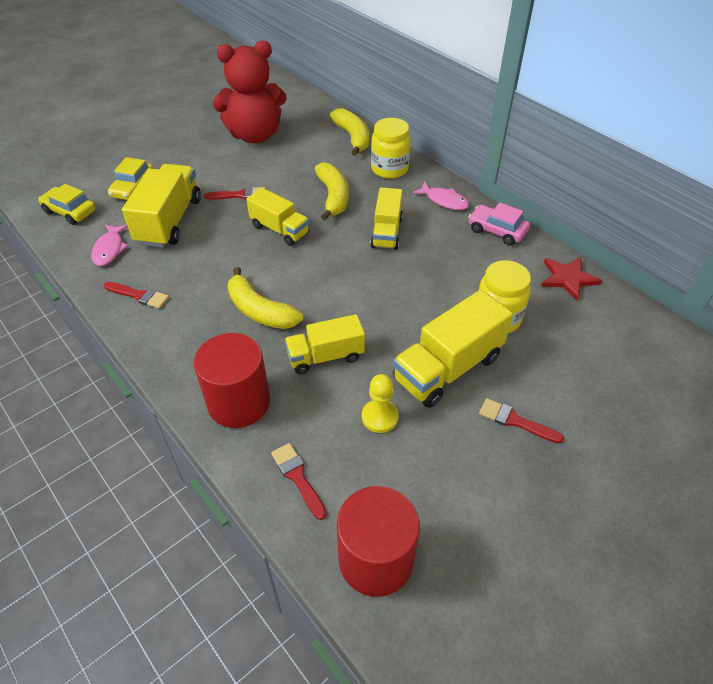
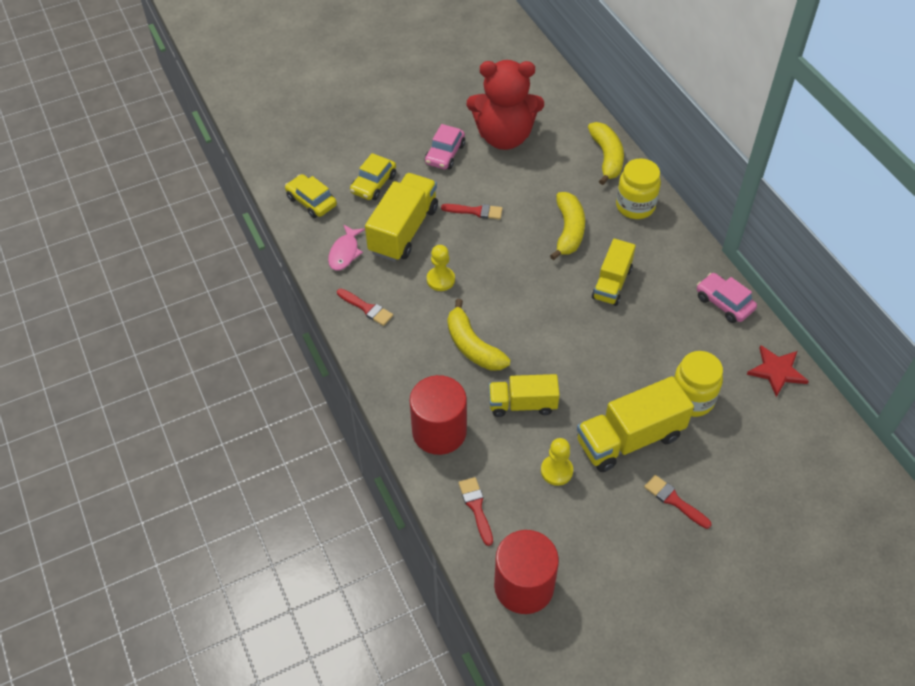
camera: 15 degrees right, 5 degrees up
yellow truck [246,188,309,246] -> none
pink fish [412,182,469,210] -> none
none -> pink car [425,124,465,169]
none -> yellow pawn [427,245,455,291]

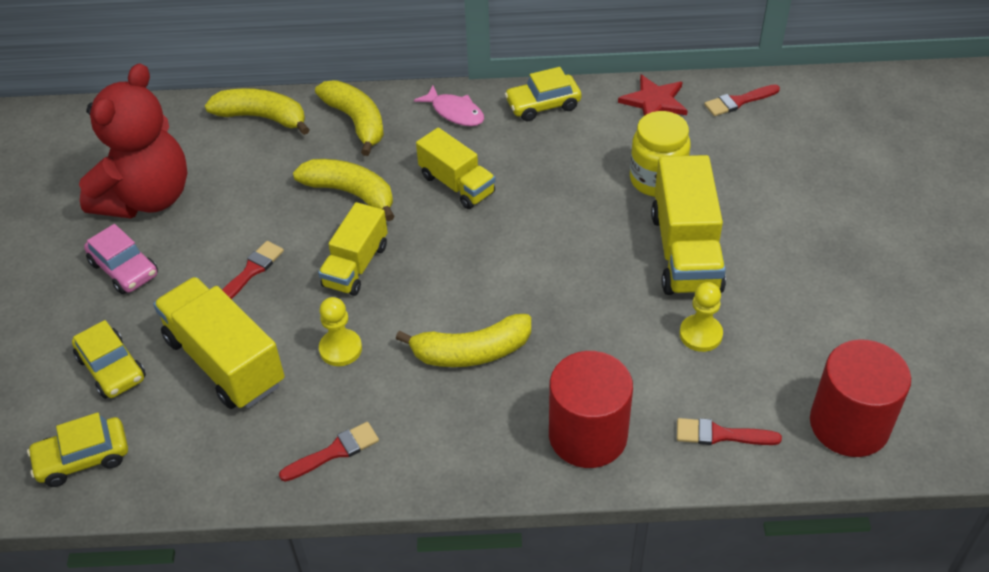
camera: 65 degrees left, 5 degrees down
pink fish [328,224,365,271] -> pink fish moved to [414,86,484,126]
yellow truck [489,374,560,417] -> yellow truck moved to [318,202,388,296]
yellow jar [616,158,661,219] -> yellow banana [315,80,384,156]
red brush [644,475,711,529] -> red brush moved to [704,84,780,116]
pink car [697,273,757,323] -> yellow car [504,67,582,121]

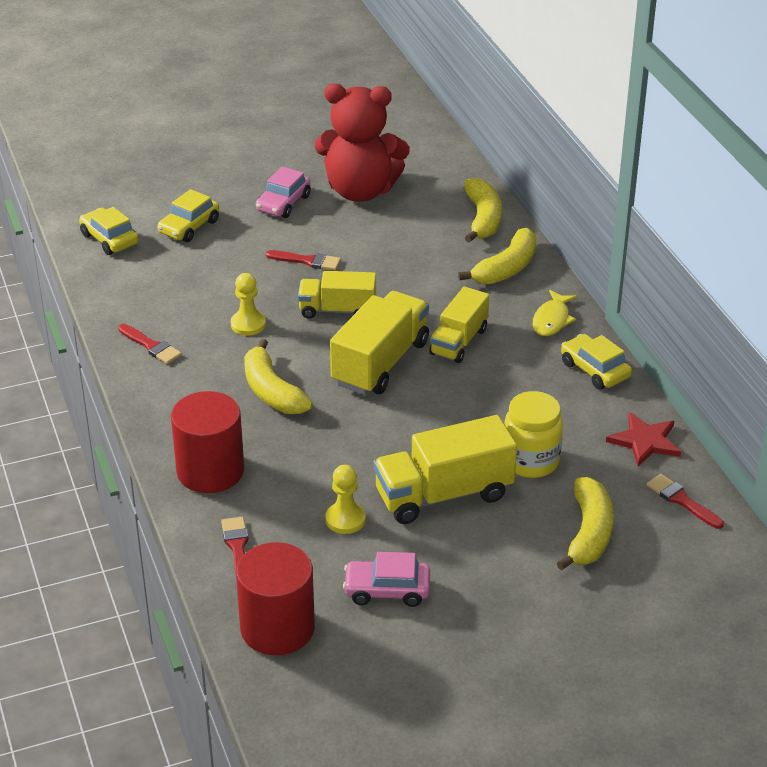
camera: 70 degrees right, 10 degrees down
yellow truck [153,277,285,409] -> yellow truck moved to [330,291,429,395]
yellow banana [293,159,395,221] -> yellow banana moved to [557,477,613,571]
pink fish [414,86,484,126] -> yellow fish [533,290,577,336]
none -> pink car [343,552,430,607]

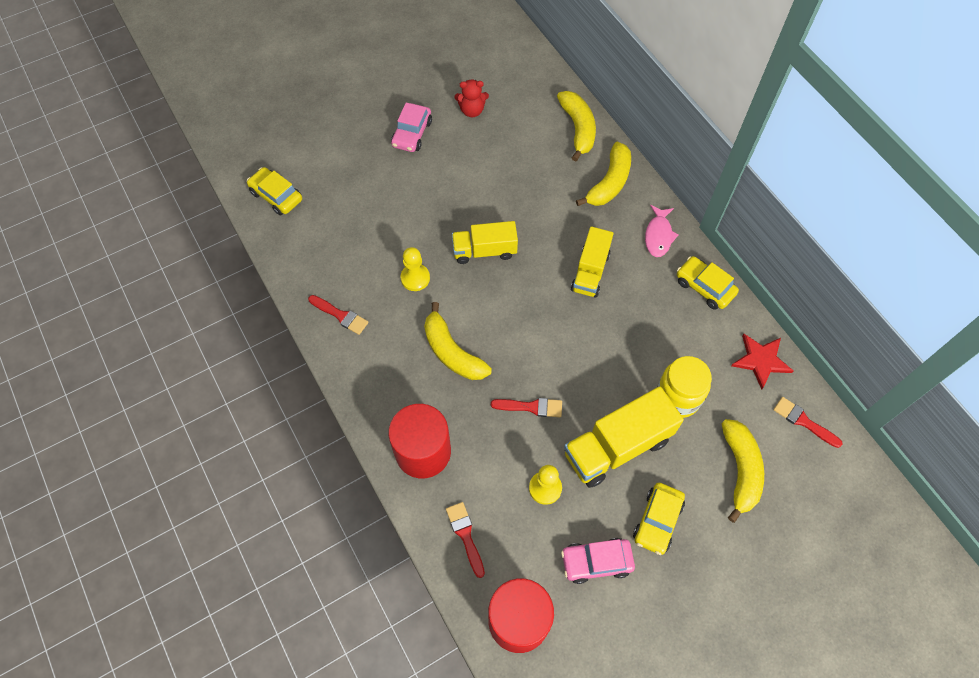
camera: 10 degrees left, 25 degrees up
yellow car [157,189,219,242] -> yellow car moved to [633,483,685,555]
red brush [266,250,341,270] -> red brush moved to [491,398,562,417]
red teddy bear [315,84,410,202] -> red teddy bear [455,79,489,117], size x0.43
yellow truck [330,291,429,395] -> none
yellow fish [533,290,577,336] -> pink fish [645,205,679,257]

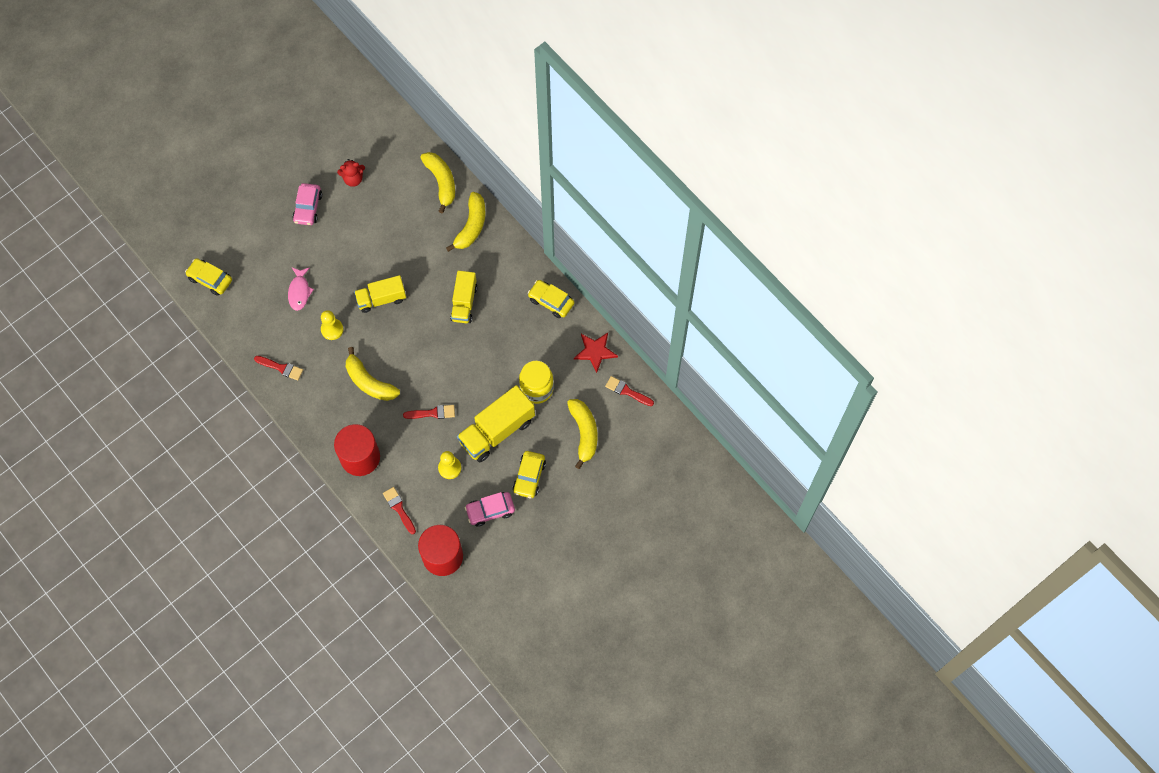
camera: 10 degrees left, 5 degrees up
pink fish [645,205,679,257] -> pink fish moved to [288,267,314,311]

